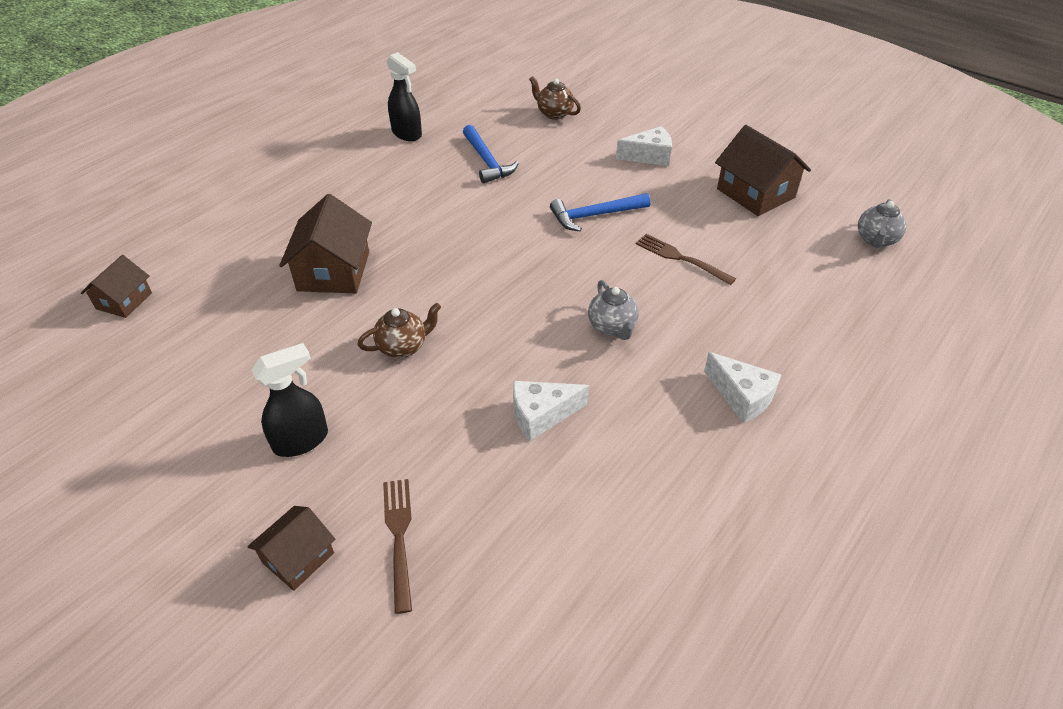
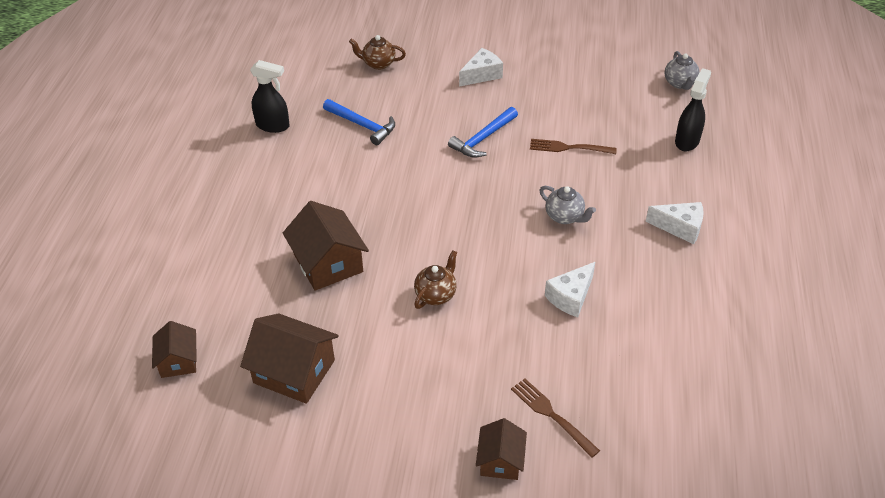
camera: 30 degrees left, 0 degrees up
black spray bottle [251,343,328,457] -> black spray bottle moved to [675,68,711,151]
brown house [715,125,811,216] -> brown house moved to [240,313,339,404]

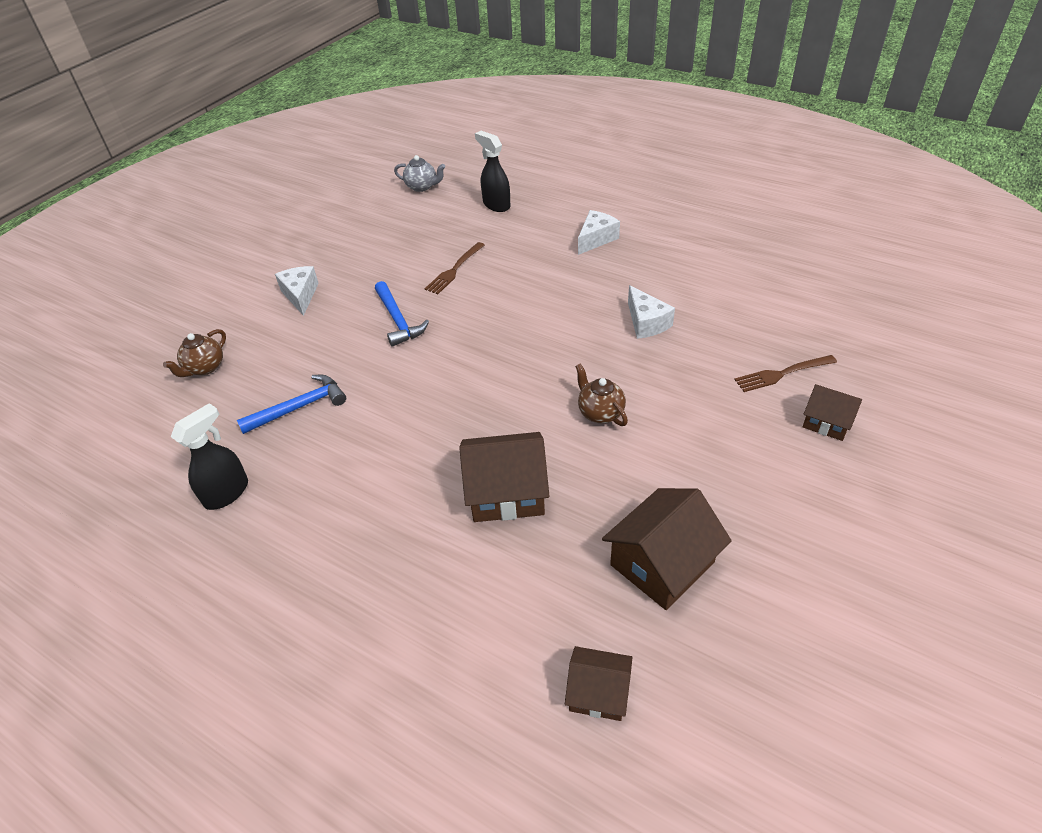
camera: 65 degrees left, 0 degrees up
grey teapot [540,186,596,224] -> none

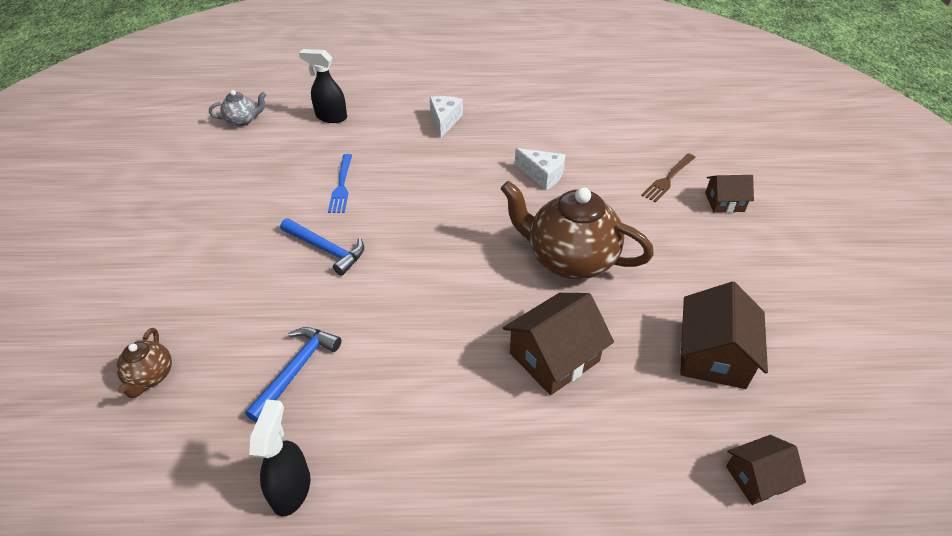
camera: 35 degrees left, 0 degrees up
white cheese [275,266,319,316] -> none
brown fork [425,242,485,294] -> blue fork [328,154,352,213]
brown teapot [575,364,628,426] -> brown teapot [501,181,654,280], size x2.12

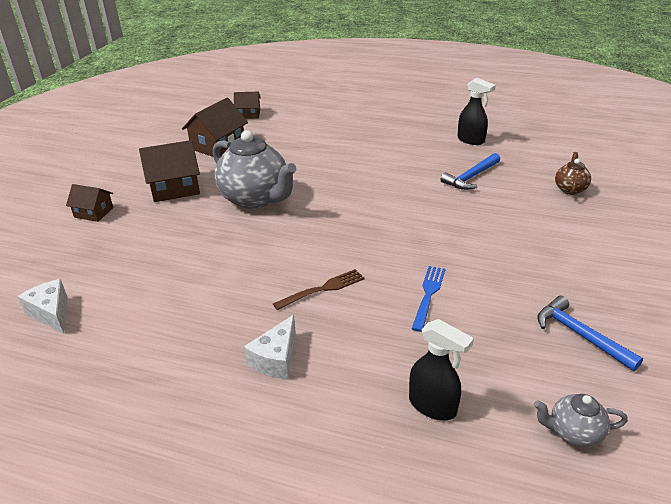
camera: 160 degrees left, 10 degrees down
black spray bottle [249,400,310,516] -> black spray bottle turned 75 degrees counterclockwise [458,78,496,145]
blue hammer [280,218,364,276] -> blue hammer moved to [537,295,643,371]
brown teapot [501,181,654,280] -> grey teapot [213,130,296,209]
brown house [503,293,614,395] -> brown house moved to [139,140,200,202]
white cheese [515,148,566,190] -> white cheese moved to [17,279,67,334]
brown fork [641,153,696,202] -> brown fork moved to [273,269,365,310]

